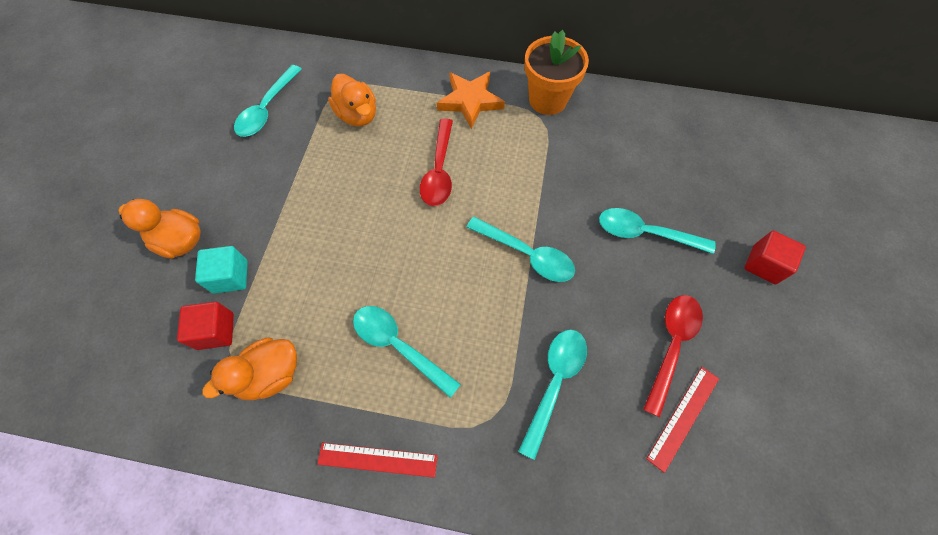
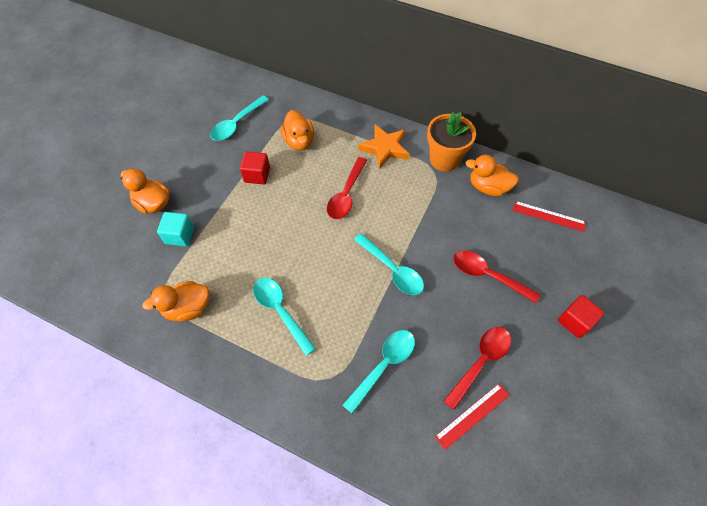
camera: 15 degrees right, 5 degrees down
red cube [177,302,234,350] -> red cube moved to [240,151,270,184]
red ruler [317,443,438,478] -> red ruler moved to [513,201,586,232]
turquoise spoon [599,208,716,254] -> red spoon [453,251,540,303]
none -> orange duck [466,155,519,196]

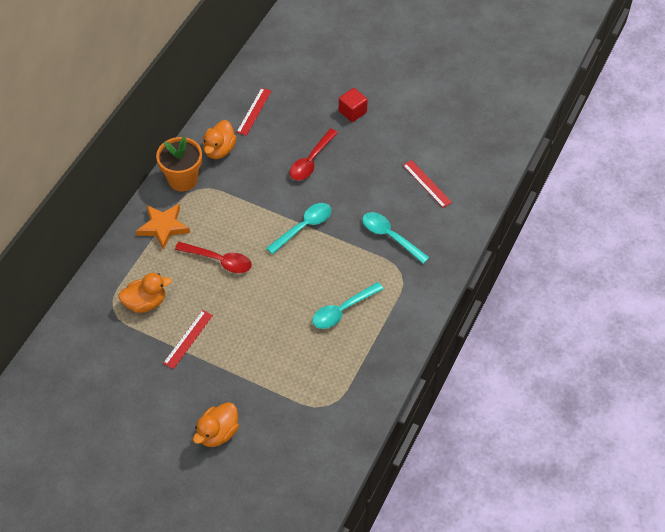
camera: 90 degrees left, 5 degrees down
orange duck [142,281,209,322] -> none
turquoise cube [157,212,194,246] -> none
turquoise spoon [210,96,269,141] -> none
red cube [240,151,270,184] -> red ruler [163,310,213,369]
red spoon [443,327,511,410] -> none

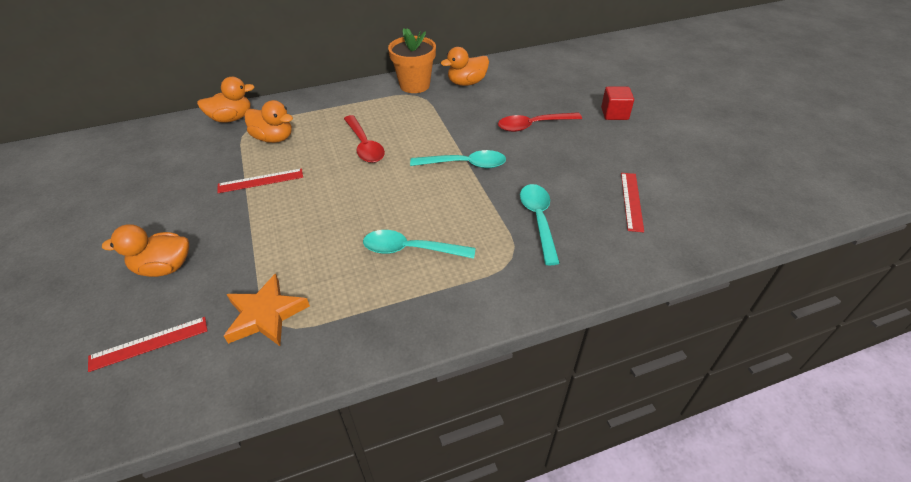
camera: 45 degrees right, 10 degrees down
orange star [136,204,190,250] -> orange star moved to [224,273,310,346]
red ruler [236,88,271,136] -> red ruler moved to [88,317,207,372]
none -> orange duck [197,77,255,123]

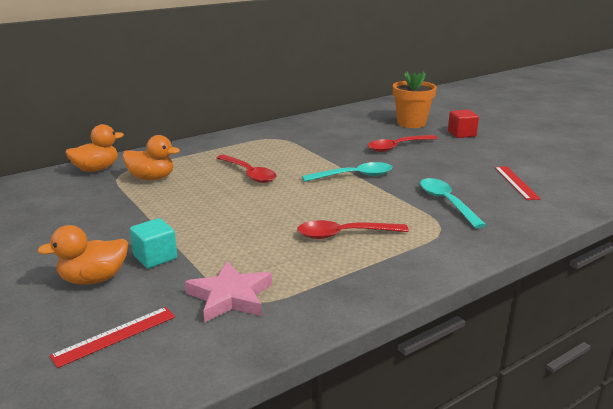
camera: 15 degrees left, 20 degrees down
red ruler [217,168,303,193] -> none
orange star [224,273,310,346] -> pink star [185,261,272,322]
turquoise spoon [363,230,476,259] -> red spoon [297,220,409,239]
orange flower pot [388,28,436,93] -> orange flower pot moved to [393,71,437,128]
orange duck [441,47,489,86] -> none
none -> turquoise cube [130,218,177,268]

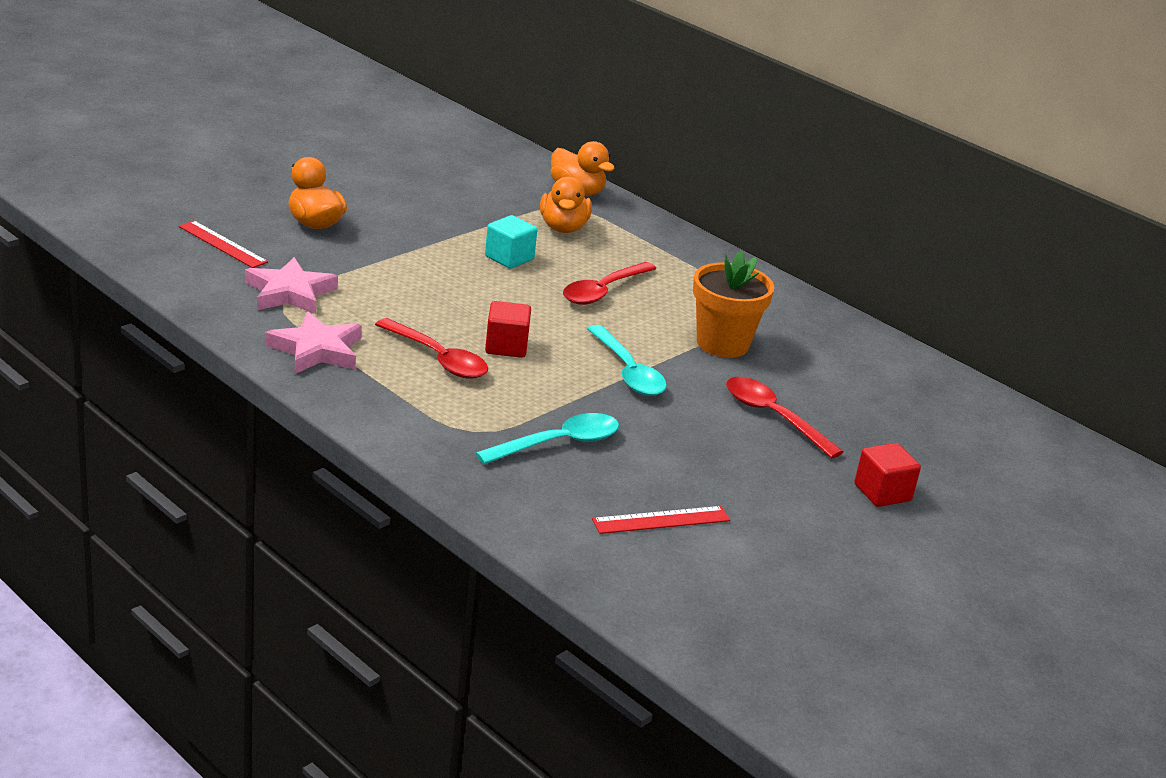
camera: 75 degrees right, 5 degrees up
turquoise cube [130,218,177,268] -> turquoise cube moved to [485,215,537,269]
red spoon [297,220,409,239] -> red spoon turned 150 degrees clockwise [375,318,488,378]
orange flower pot [393,71,437,128] -> orange flower pot moved to [693,250,774,358]
none -> pink star [265,311,362,374]
none -> red cube [485,301,531,358]

